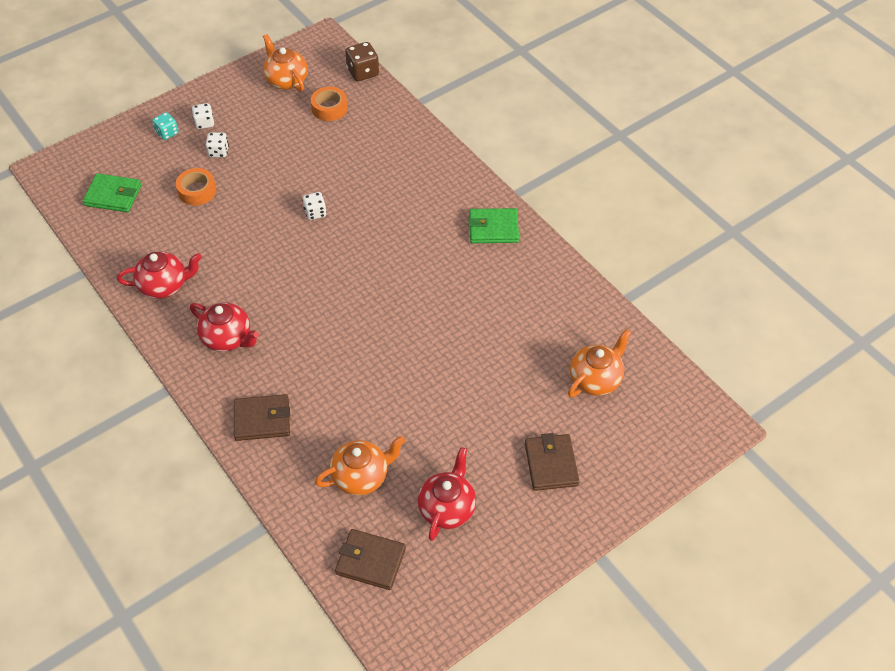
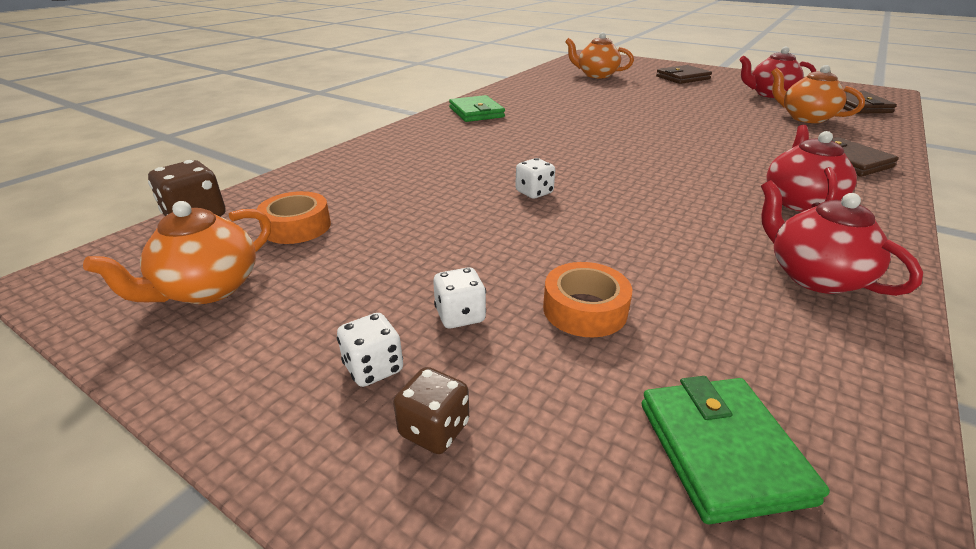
camera: 110 degrees left, 20 degrees down
turquoise dice [152,112,179,140] -> brown dice [393,367,469,454]

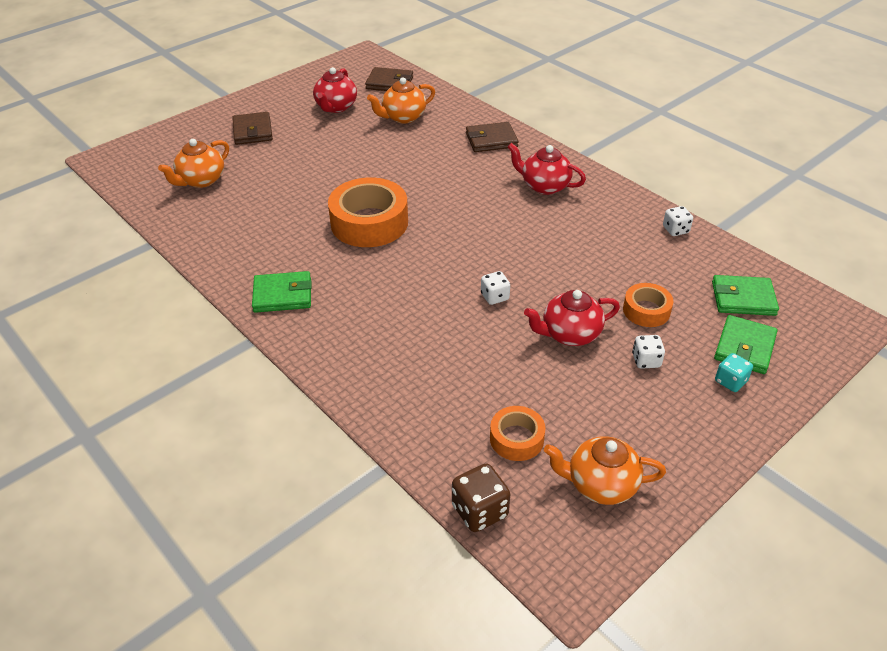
camera: 75 degrees left, 10 degrees up
orange teapot [83,201,271,304] -> orange teapot turned 135 degrees clockwise [544,436,666,505]
white dice [337,313,403,387] -> white dice moved to [663,206,693,236]
brown dice [393,367,469,454] -> turquoise dice [715,353,753,392]
red teapot [761,180,923,296] -> red teapot moved to [524,290,620,346]
none -> orange tape [328,177,408,247]
none -> green wallet [714,315,778,374]

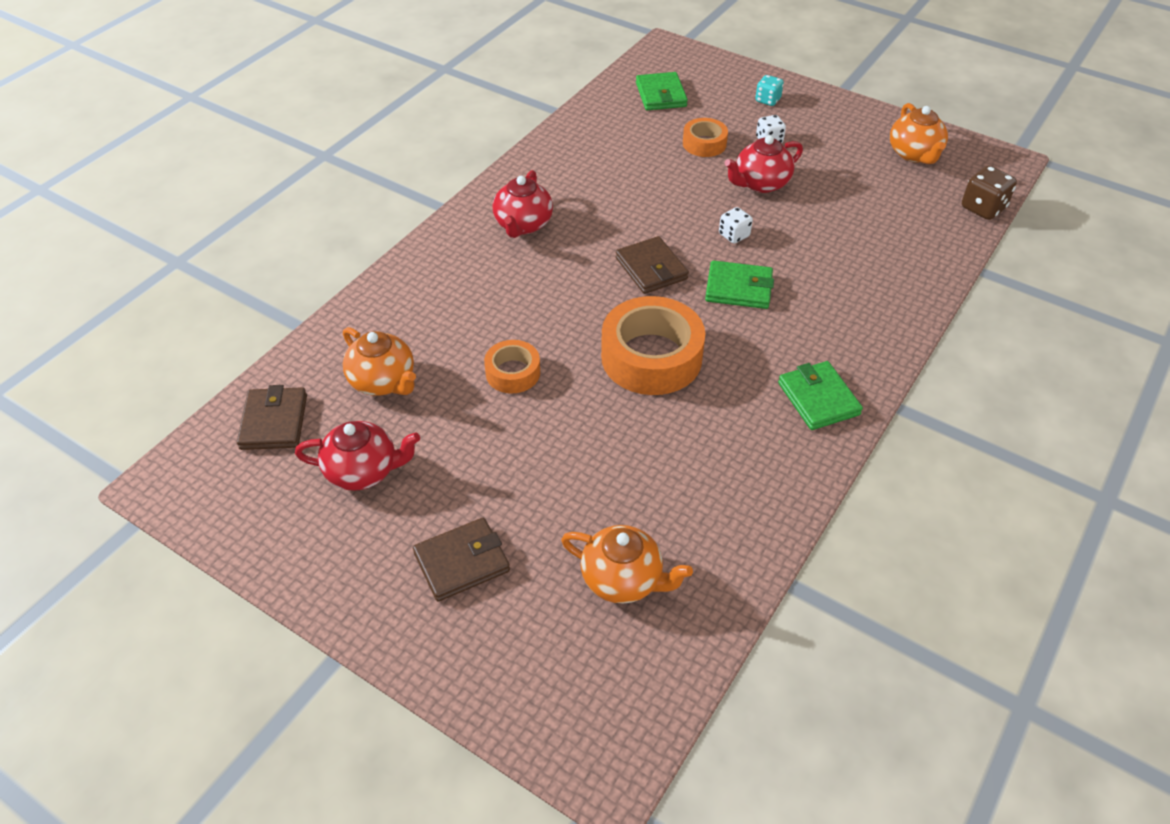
camera: 105 degrees left, 5 degrees up
brown wallet [466,122,519,152] -> brown wallet moved to [616,236,689,294]
orange tape [490,406,546,461] -> orange tape moved to [484,340,540,394]
red teapot [524,290,620,346] -> red teapot turned 90 degrees clockwise [725,135,803,193]
white dice [663,206,693,236] -> none
green wallet [714,315,778,374] -> green wallet moved to [705,260,774,309]

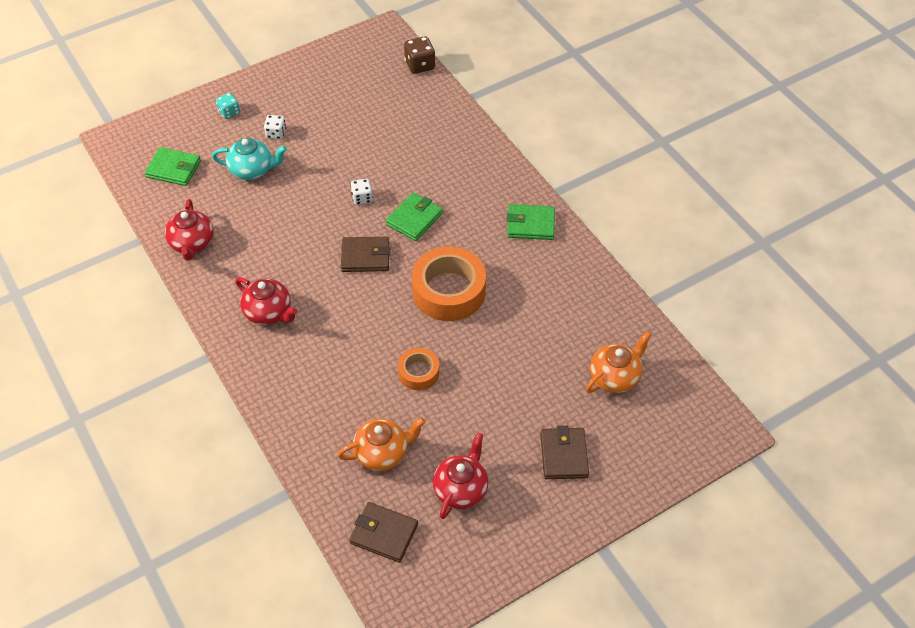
camera: 65 degrees left, 5 degrees up
orange tape [683,118,728,157] -> turquoise teapot [212,138,287,180]
red teapot [725,135,803,193] -> red teapot moved to [165,199,214,261]
orange teapot [890,103,948,164] -> none

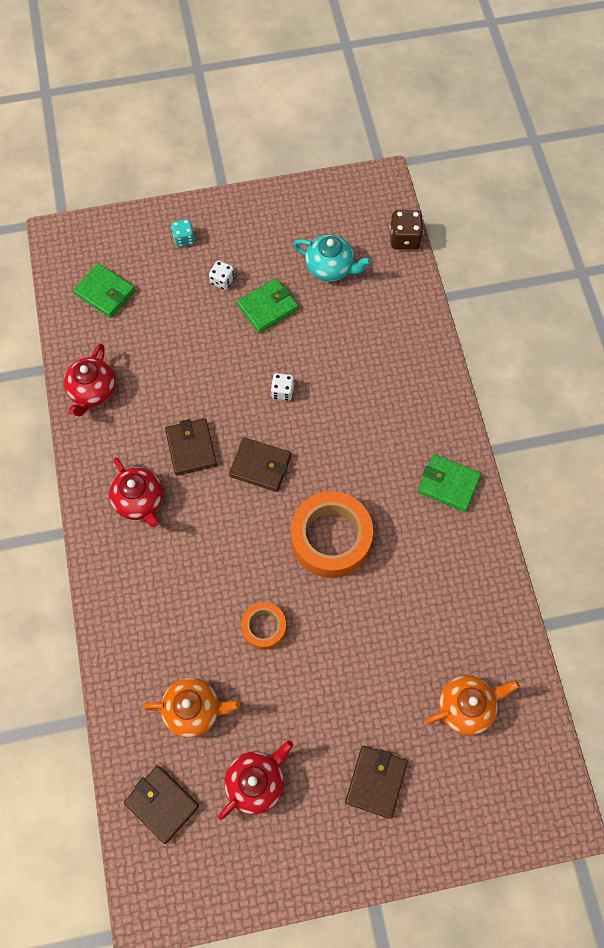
camera: 20 degrees right, 15 degrees up
turquoise teapot [212,138,287,180] -> turquoise teapot moved to [293,235,371,282]
green wallet [386,193,443,241] -> green wallet moved to [237,278,298,333]
none -> brown wallet [165,418,217,476]

